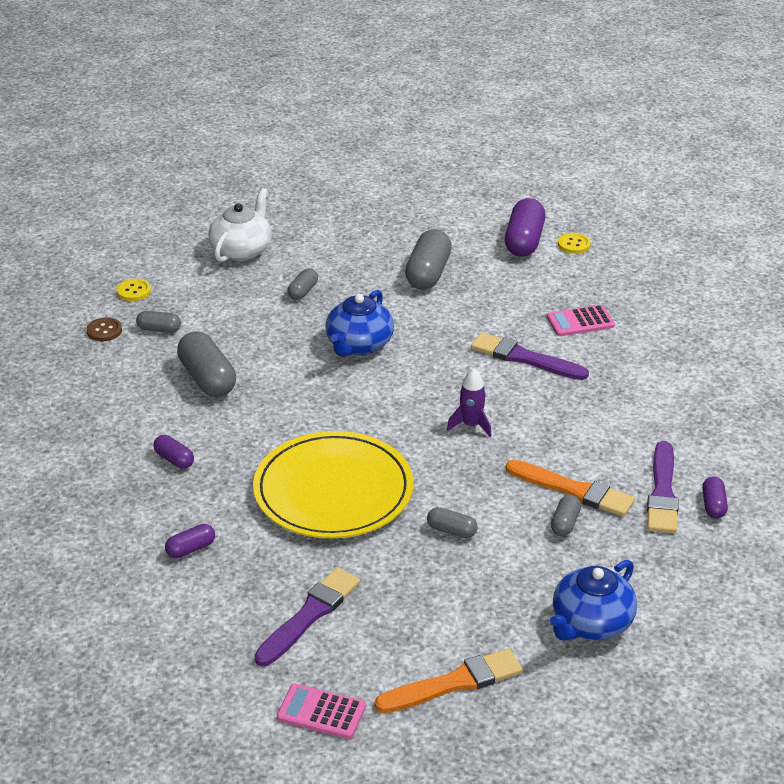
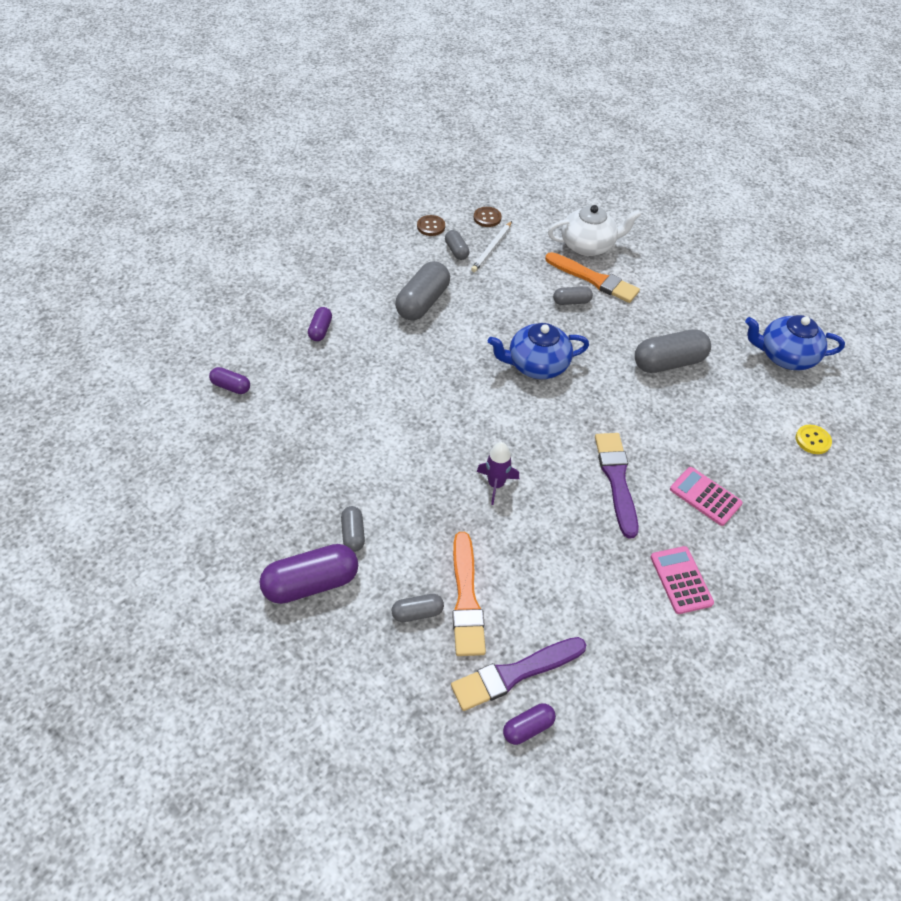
camera: 55 degrees right, 15 degrees up
yellow button [117,279,151,301] -> brown button [474,207,502,227]
yellow plate [253,431,413,538] -> none
purple brush [254,567,360,666] -> none
pink calculator [277,684,366,739] -> pink calculator moved to [650,546,714,614]
orange brush [375,648,523,713] -> orange brush moved to [545,252,640,303]
purple capsule [505,198,546,257] -> purple capsule moved to [260,544,358,604]
blue teapot [550,560,637,641] -> blue teapot moved to [745,315,845,370]
none -> white pencil [471,221,512,272]

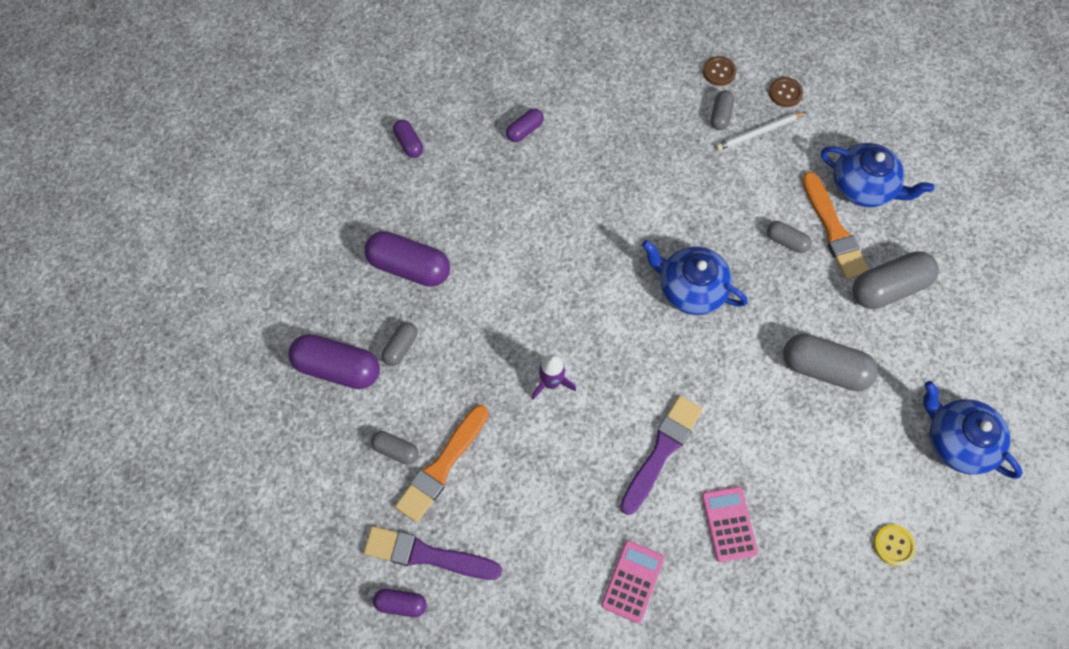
camera: 40 degrees right, 15 degrees up
grey capsule [395,261,450,320] -> grey capsule moved to [852,251,939,309]
white teapot [548,205,641,256] -> blue teapot [821,143,935,207]
none -> purple capsule [364,231,450,287]

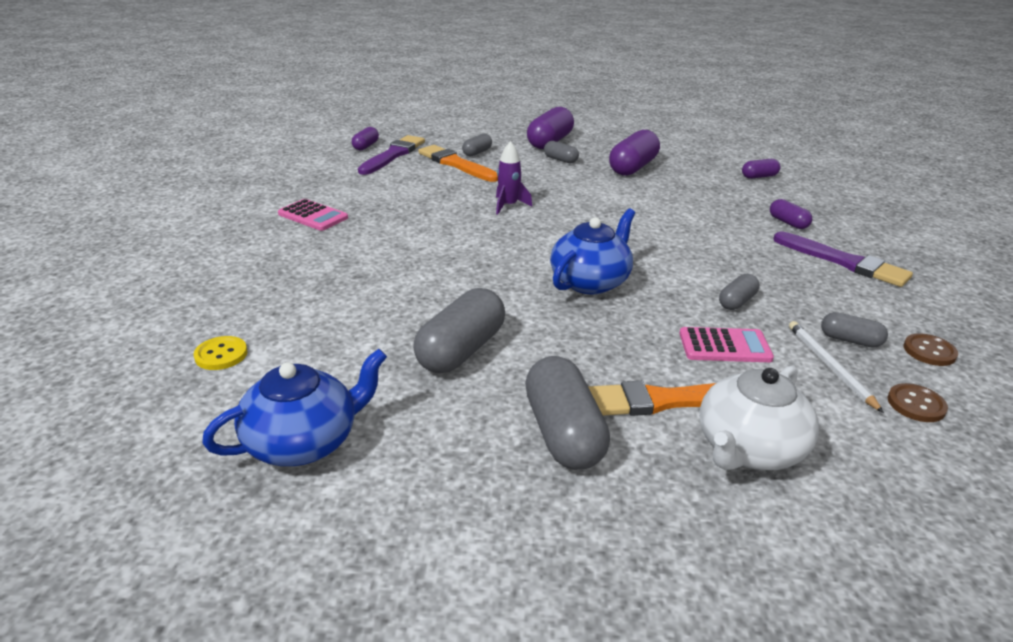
camera: 100 degrees right, 35 degrees down
purple brush [620,396,703,515] -> purple brush moved to [773,232,913,287]
pink calculator [702,486,758,562] -> pink calculator moved to [679,327,774,362]
grey capsule [767,221,812,253] -> grey capsule moved to [719,274,759,310]
blue teapot [821,143,935,207] -> white teapot [699,366,819,470]

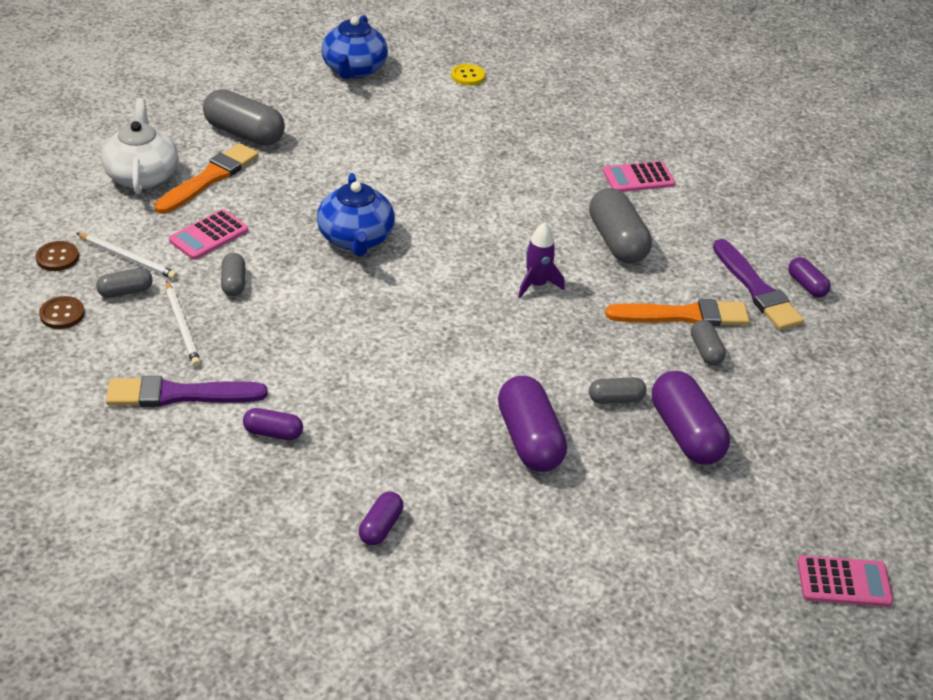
camera: 130 degrees right, 10 degrees up
grey capsule [413,288,505,373] -> grey capsule moved to [589,188,652,264]
none -> white pencil [166,280,201,367]
none -> pink calculator [797,555,893,607]

